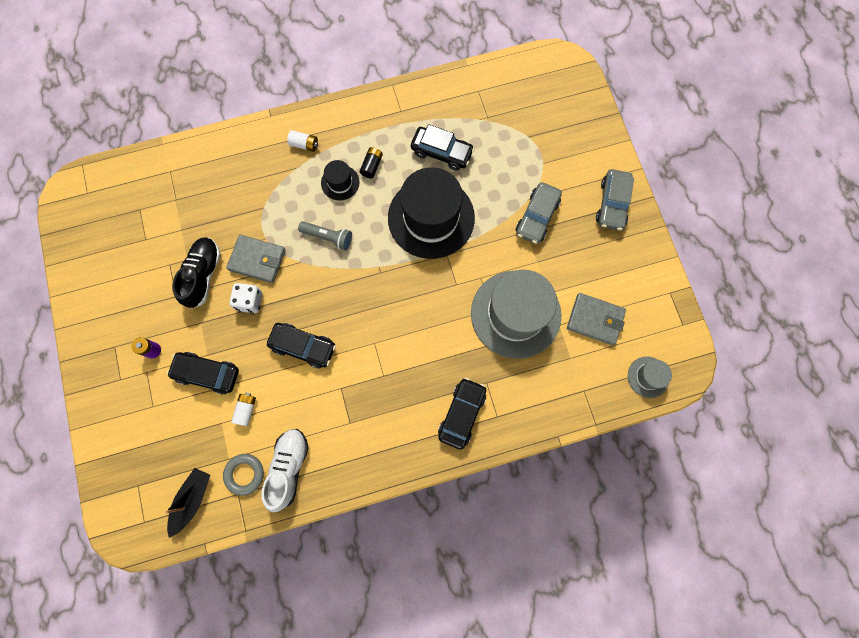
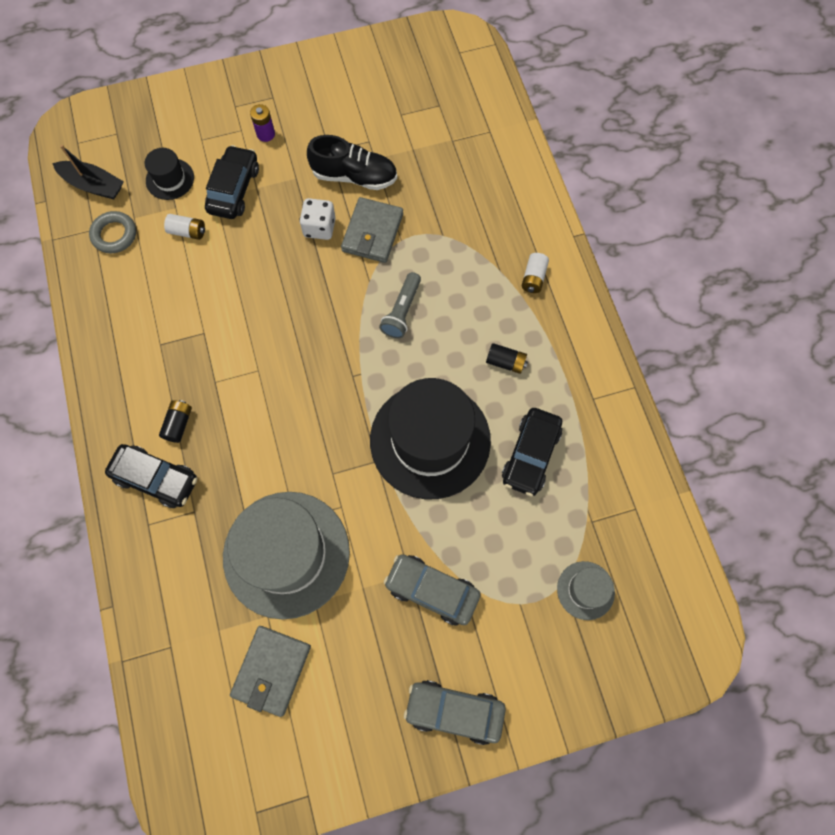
camera: 90 degrees right, 5 degrees down
white shoe [261,429,309,512] -> none
black car [267,323,336,368] -> none
black hat [321,160,360,201] -> black hat moved to [145,148,194,200]
grey hat [628,357,672,398] -> grey hat moved to [557,561,615,620]
none -> black battery [159,400,192,443]

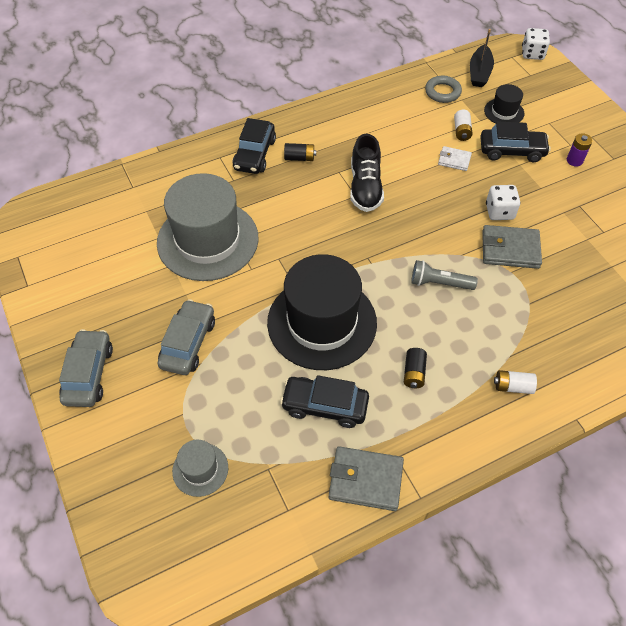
camera: 80 degrees right, 15 degrees down
grey wallet [230,626,311,717] -> grey wallet moved to [329,446,404,511]
black shoe [307,135,397,190] -> black shoe moved to [350,134,384,212]
none -> white wallet [438,146,472,171]
none -> white dice [522,28,550,60]

